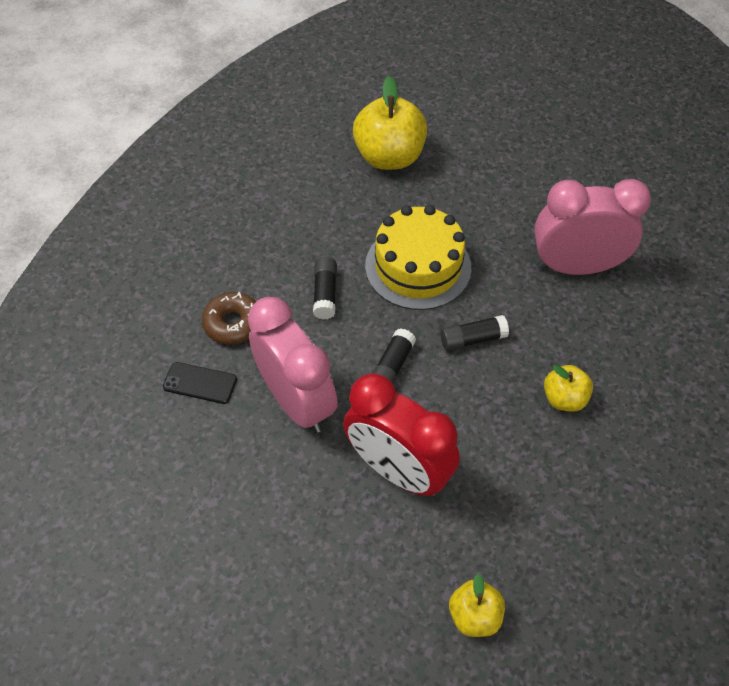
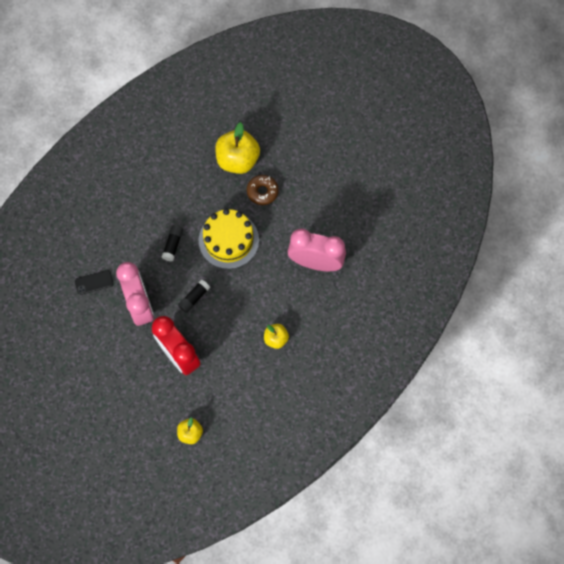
camera: 15 degrees right, 15 degrees up
black phone [163,362,237,404] -> black phone turned 45 degrees counterclockwise [75,270,114,295]
brown donut [202,292,256,345] -> brown donut moved to [247,175,279,205]
black glue stick [440,315,509,351] -> none

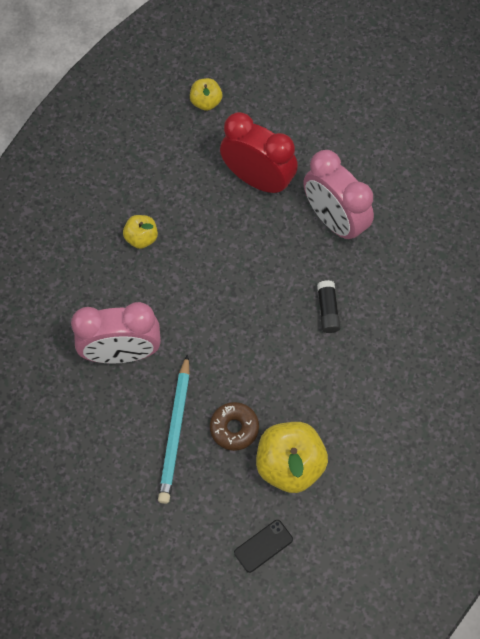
camera: 160 degrees right, 5 degrees down
black phone [75,270,114,295] -> black phone moved to [234,520,293,573]
black glue stick [178,280,210,313] -> none
yellow cake [199,209,259,269] -> none
none -> turquoise pencil [158,354,190,504]

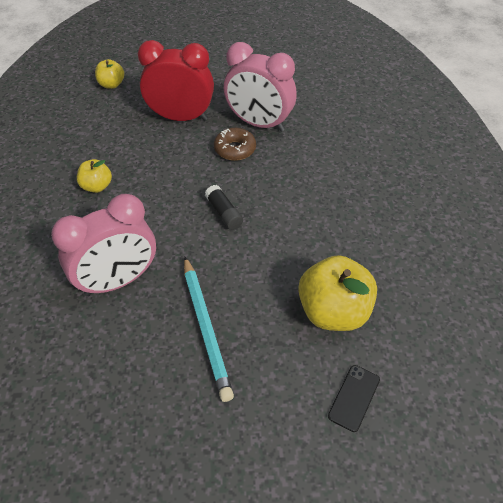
camera: 25 degrees left, 15 degrees down
brown donut [210,402,259,451] -> brown donut moved to [214,128,256,161]
black glue stick [317,280,341,333] -> black glue stick moved to [205,185,243,230]

